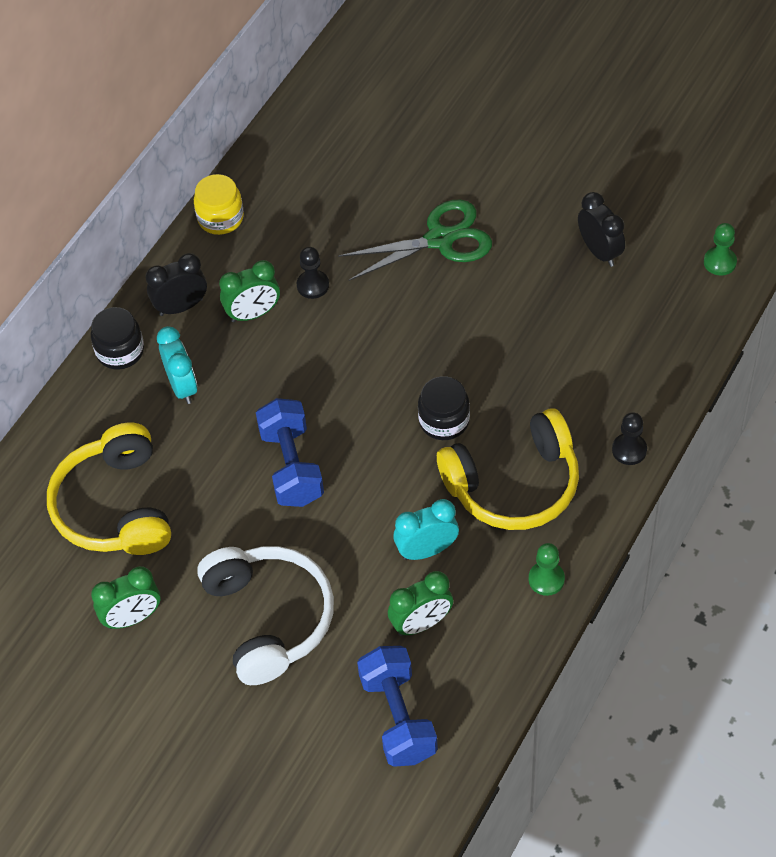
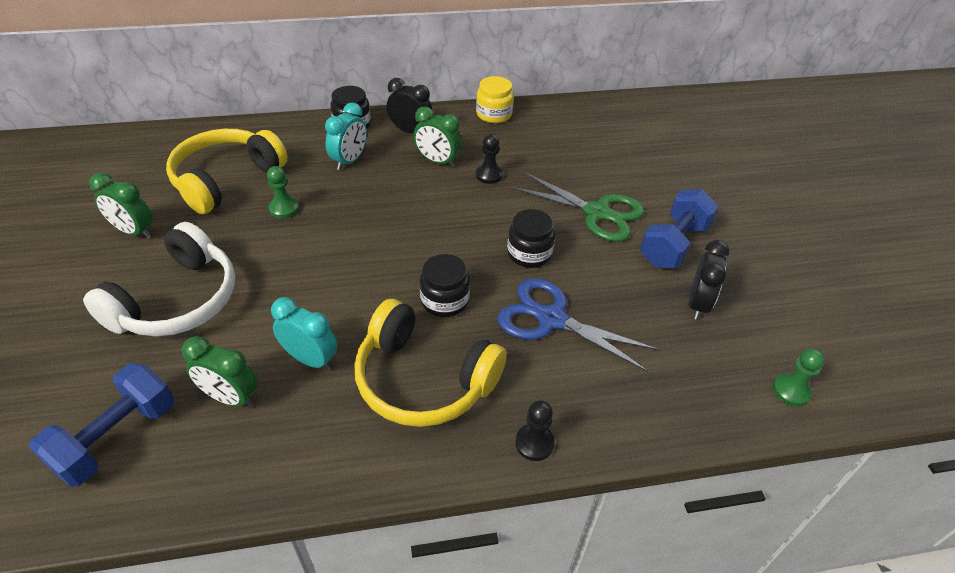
camera: 45 degrees right, 10 degrees down
blue dumbbell [256,398,324,507] -> blue dumbbell moved to [640,189,718,268]
green pawn [529,543,565,596] -> green pawn moved to [267,166,299,219]
none -> blue scissors [498,278,660,373]
none -> black jar [507,209,555,268]

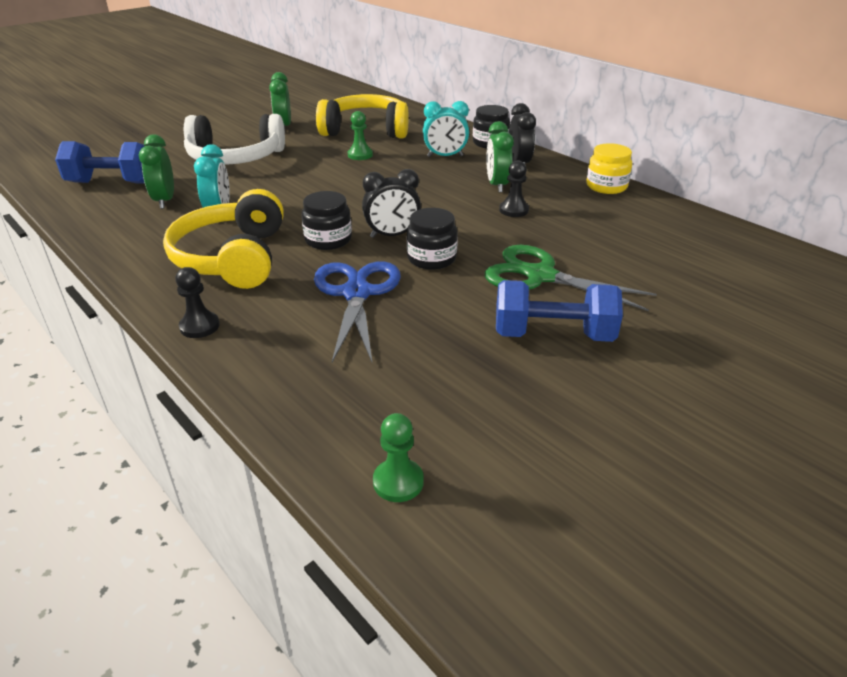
camera: 60 degrees right, 10 degrees down
green scissors [511,172,644,242] -> green scissors turned 120 degrees clockwise [485,245,657,311]
black clock [689,240,730,320] -> black clock moved to [362,169,421,238]

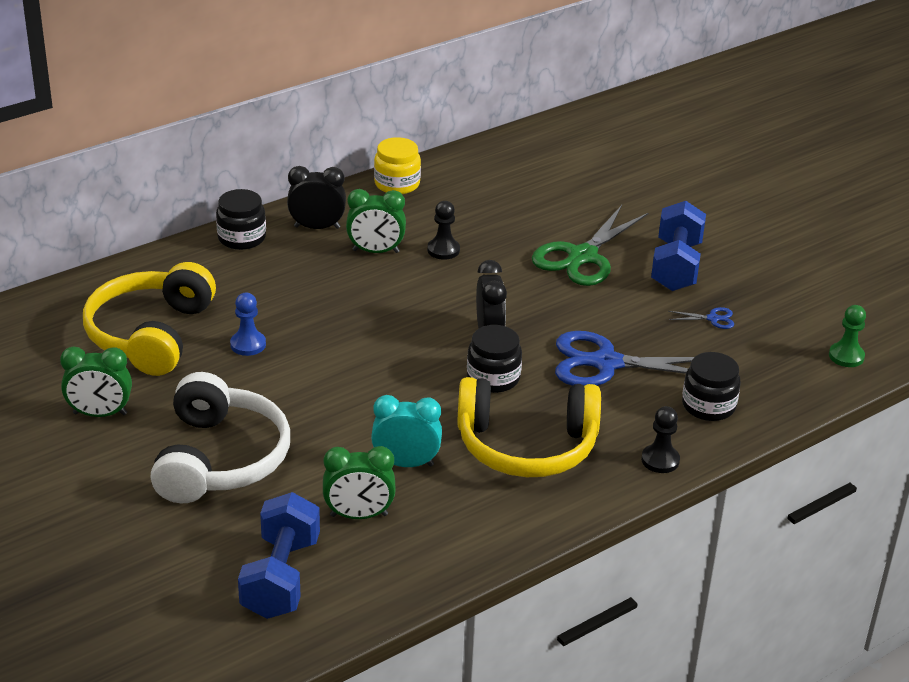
camera: 85 degrees left, 0 degrees up
green pawn [348,111,373,160] -> blue pawn [230,293,266,356]
black jar [407,208,458,270] -> black jar moved to [682,352,741,421]
turquoise clock [423,101,469,157] -> none
none -> blue scissors [668,307,734,329]

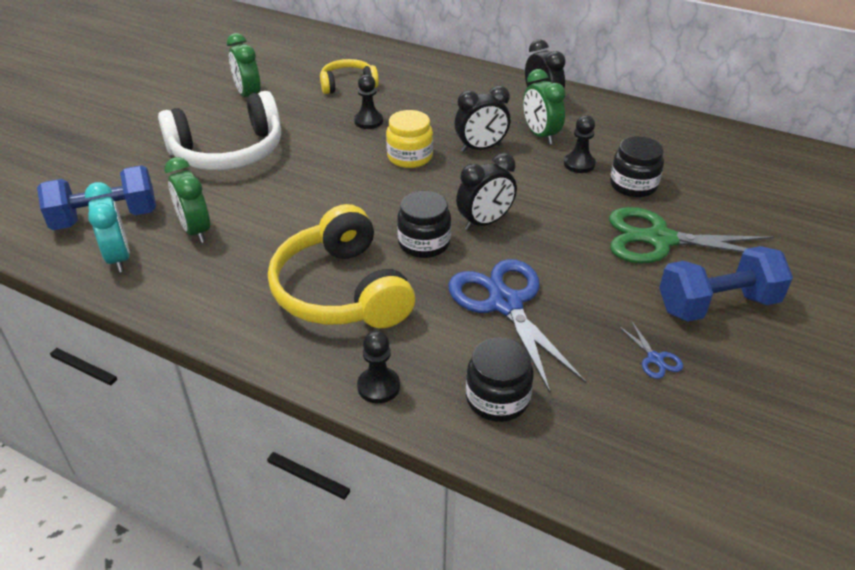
camera: 65 degrees right, 5 degrees up
yellow headphones [83,262,216,376] -> yellow headphones [320,59,379,94], size x0.55
black jar [216,189,266,250] -> black jar moved to [610,136,664,197]
blue pawn [230,293,266,356] -> black pawn [354,74,383,129]
turquoise clock [371,395,442,467] -> turquoise clock moved to [85,182,130,272]
yellow jar [374,137,421,194] -> yellow jar moved to [386,110,433,168]
green pawn [829,305,866,367] -> none
none -> black clock [455,86,510,152]

